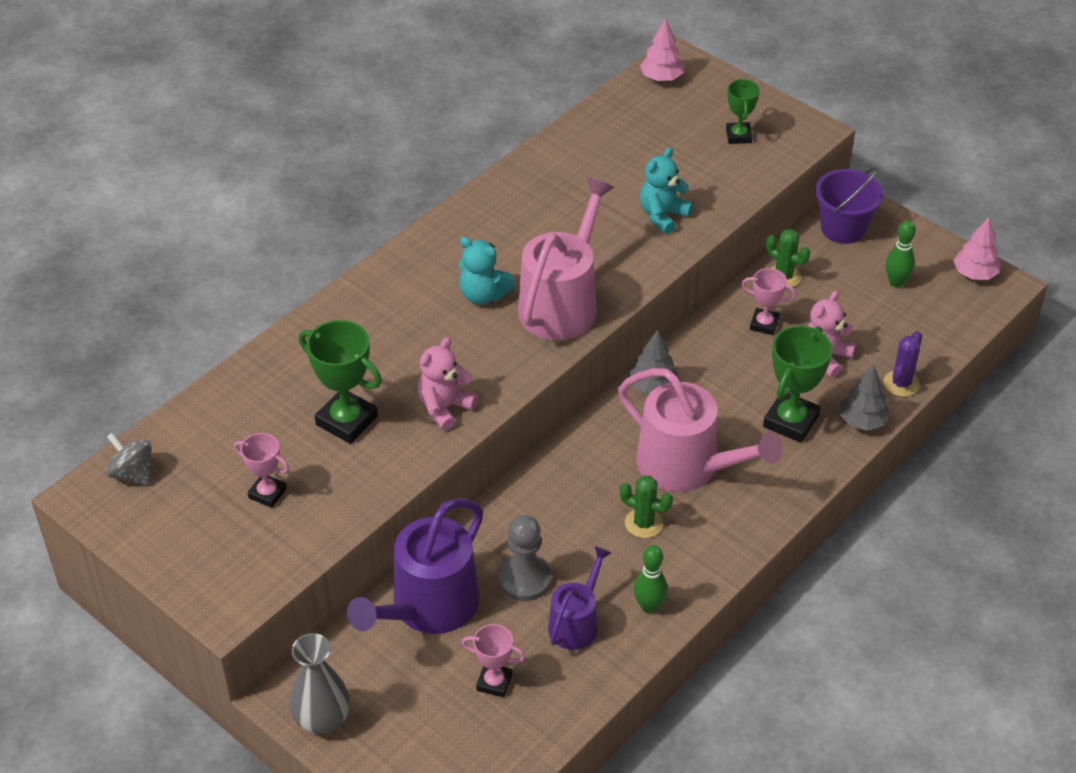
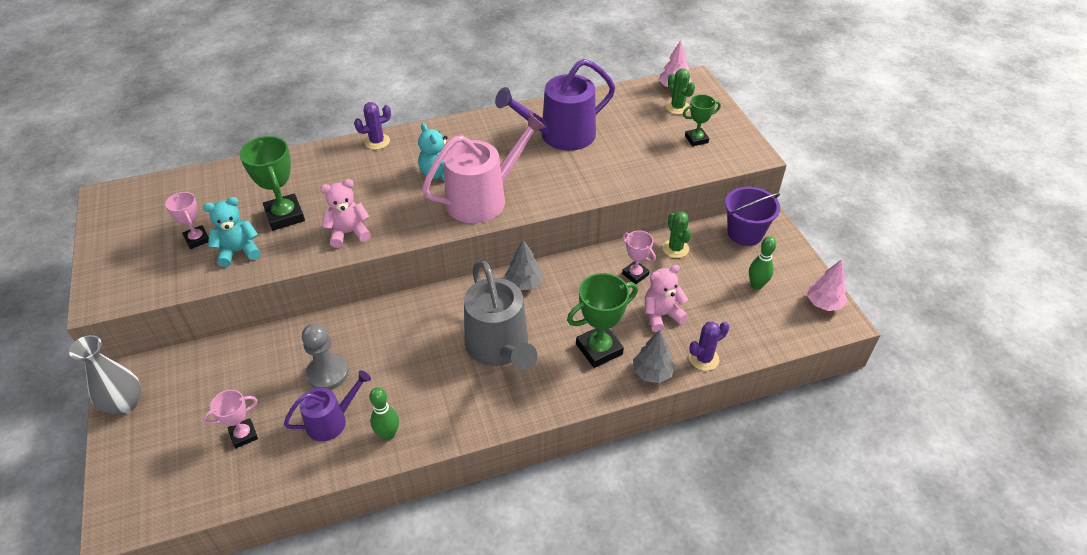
camera: 30 degrees right, 0 degrees up
grey spinning top [106,433,152,485] -> none
purple watering can [347,499,483,634] -> purple watering can moved to [495,59,615,151]
pink trophy [462,624,526,697] -> pink trophy turned 75 degrees counterclockwise [203,390,258,449]
pink watering can [618,368,783,492] -> grey watering can [464,261,537,370]
green cactus [620,475,673,538] -> green cactus moved to [666,68,695,115]
turquoise teddy bear [640,147,693,234] -> turquoise teddy bear moved to [203,197,260,267]
green trophy [726,79,760,144] -> green trophy turned 45 degrees clockwise [683,94,721,146]
none -> purple cactus [354,102,391,150]

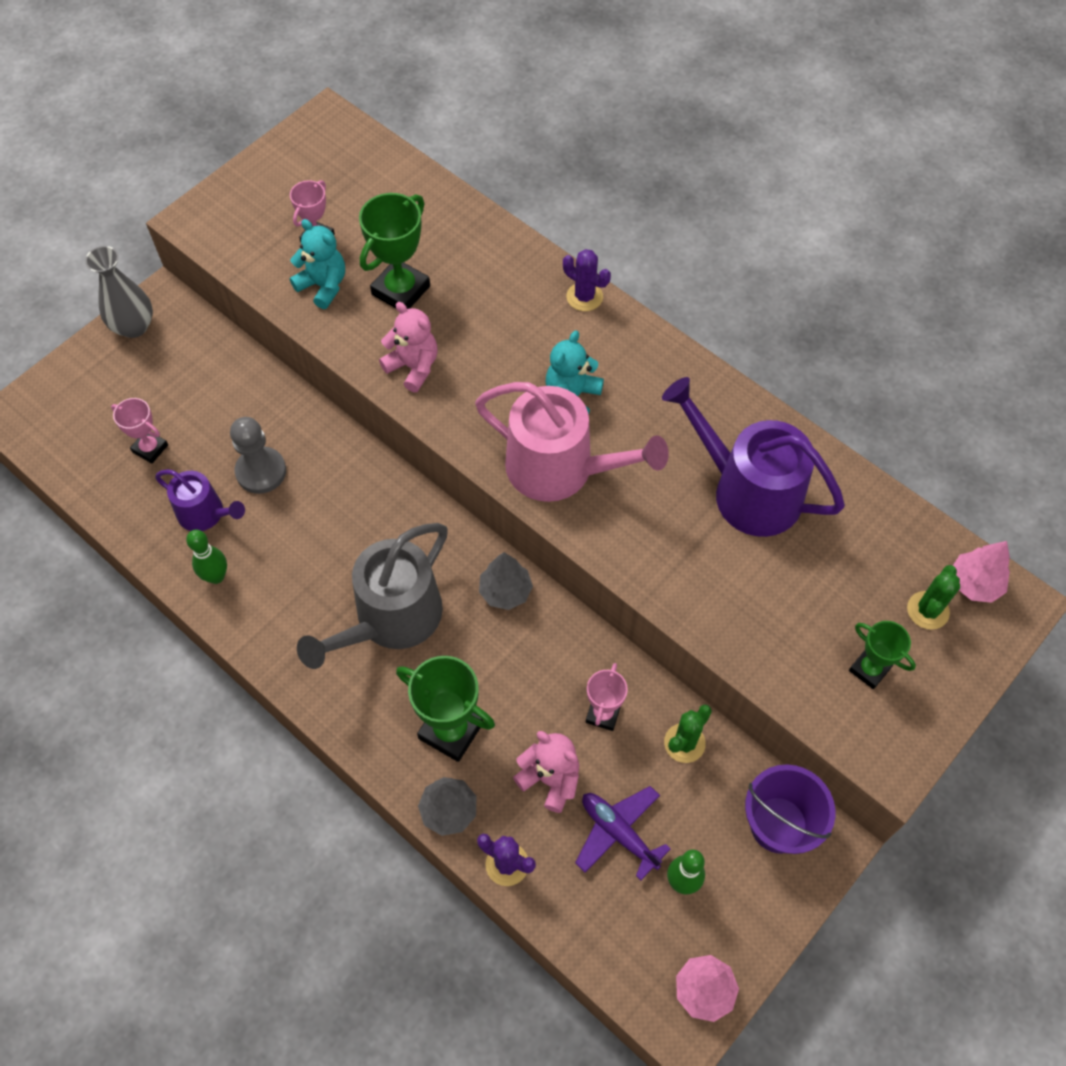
camera: 60 degrees right, 15 degrees up
none -> purple plane [575,786,671,881]

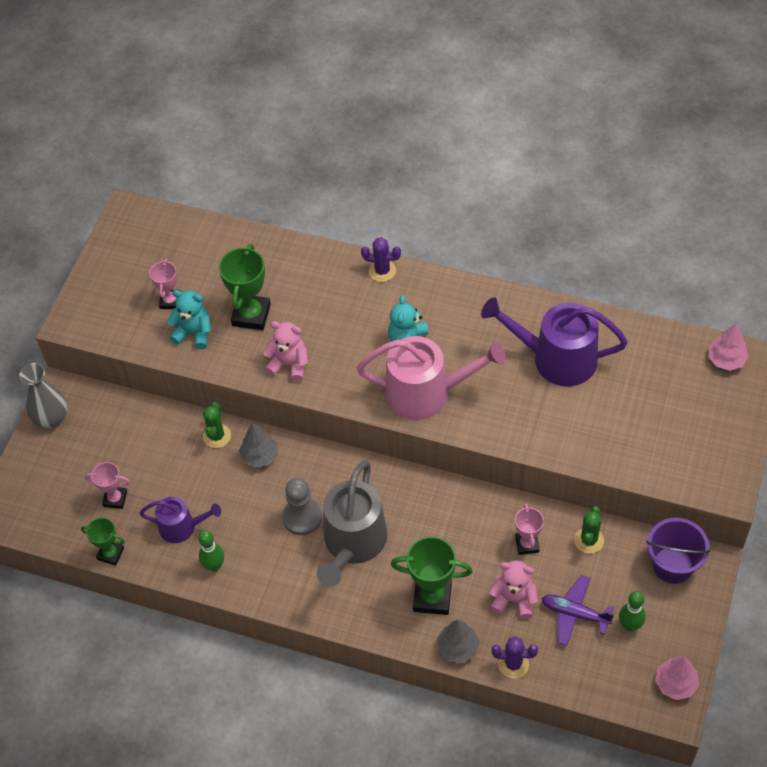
camera: 20 degrees left, 5 degrees down
grey pawn [230,417,286,494] -> grey pawn moved to [282,478,322,535]
grey tree [479,552,533,610] -> grey tree moved to [239,423,278,468]
green trophy [849,621,916,689] -> green trophy moved to [81,518,125,565]
green cactus [907,565,960,630] -> green cactus moved to [203,402,231,448]

